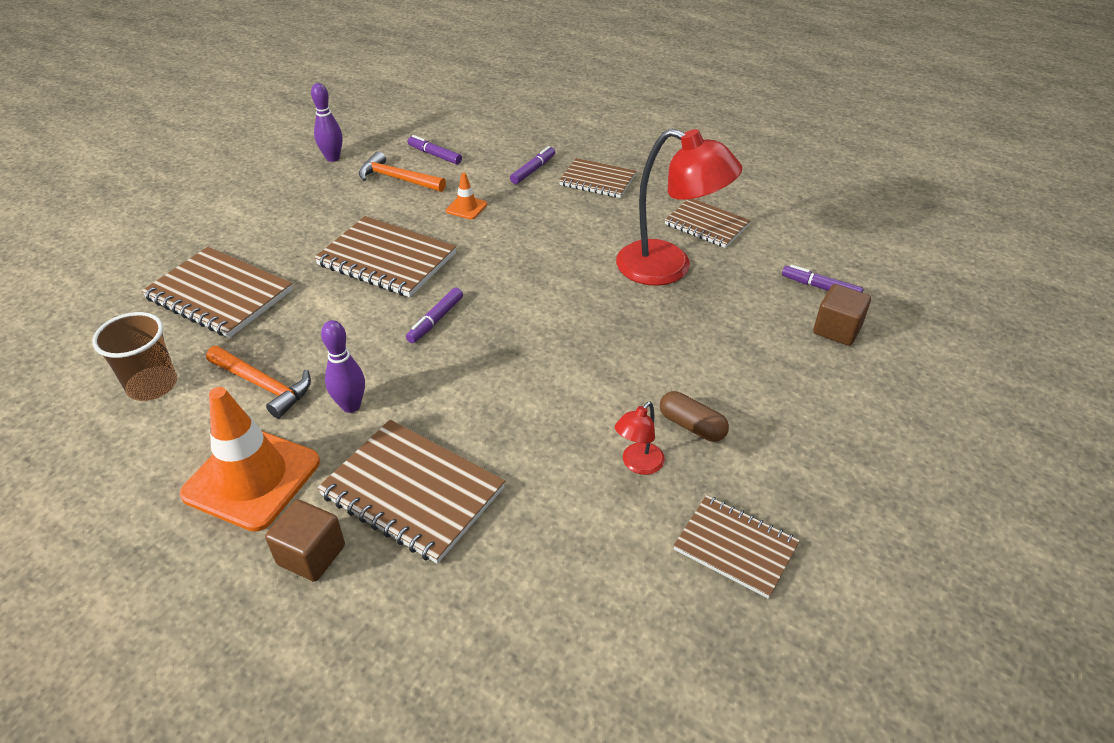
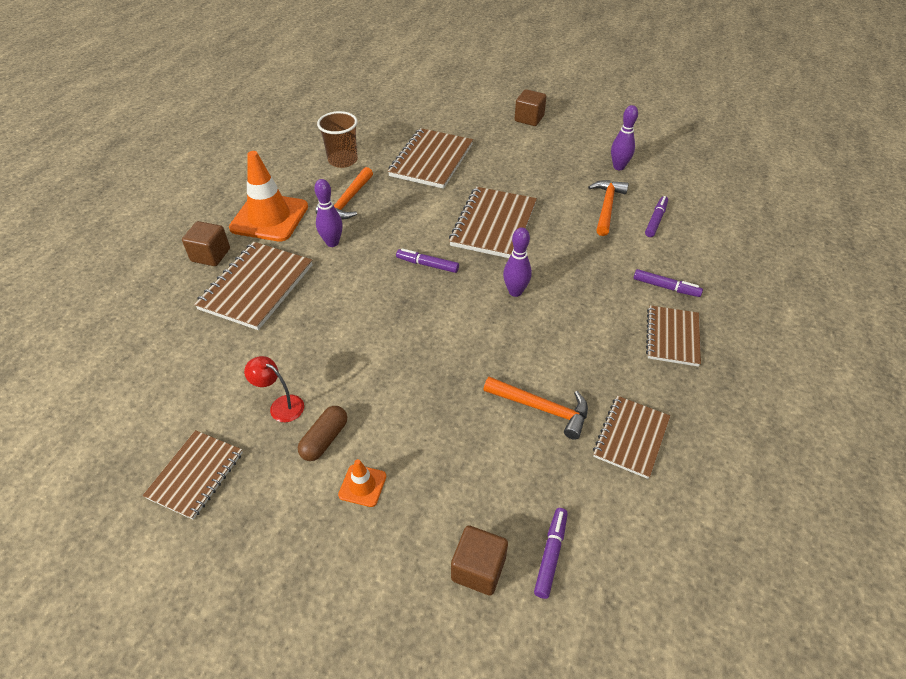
camera: 80 degrees right, 5 degrees up
orange traffic cone [446,173,487,219] -> orange traffic cone moved to [338,459,386,507]
red lamp [616,129,742,286] -> orange hammer [483,377,588,440]
none -> purple bowling pin [503,227,532,297]
none -> brown cube [515,89,547,126]

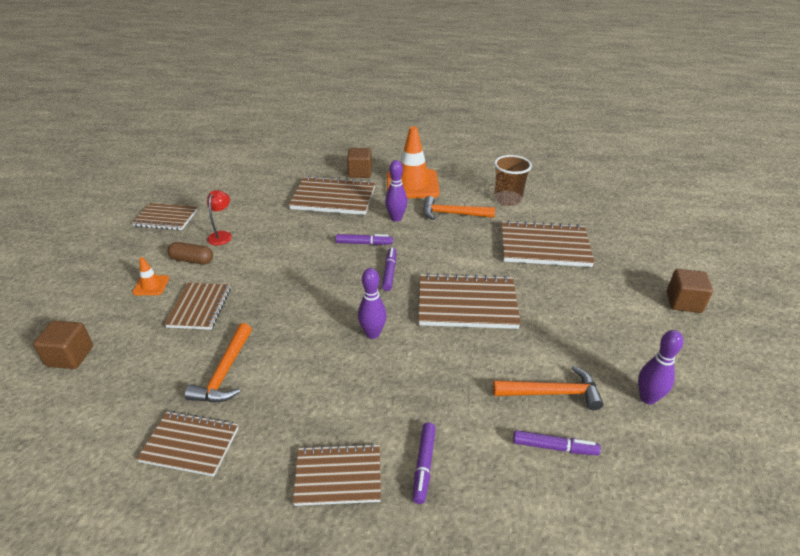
camera: 75 degrees right, 10 degrees down
purple marker [534,508,568,599] -> purple marker moved to [335,234,393,245]
none -> brown notebook [164,283,231,330]

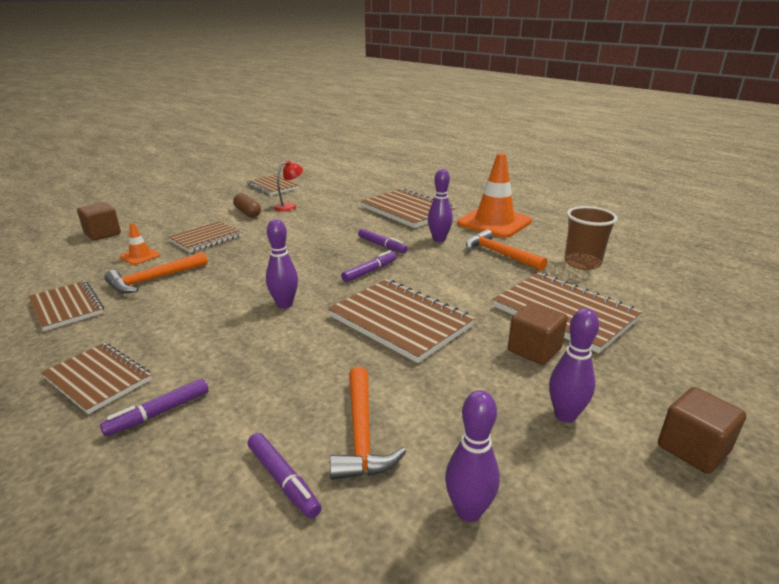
camera: 40 degrees right, 10 degrees down
orange traffic cone [132,257,169,295] -> orange traffic cone moved to [120,223,160,265]
brown cube [347,148,372,178] -> brown cube moved to [508,302,568,365]
orange hammer [493,366,604,410] -> orange hammer turned 45 degrees clockwise [330,367,406,480]
none -> purple bowling pin [549,308,599,423]

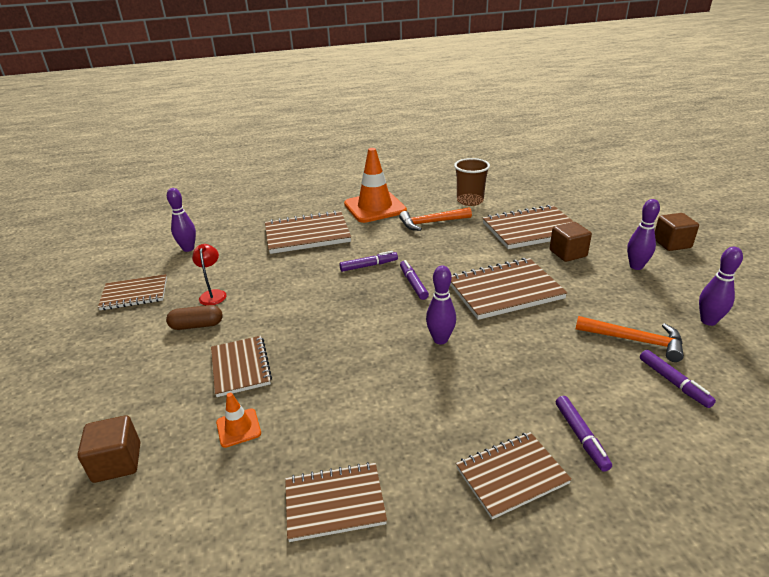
camera: 60 degrees left, 5 degrees up
orange hammer [105,252,208,293] -> none
purple marker [248,433,322,519] -> purple marker turned 75 degrees clockwise [640,350,716,408]
purple bowling pin [428,169,453,242] -> purple bowling pin moved to [167,188,196,252]

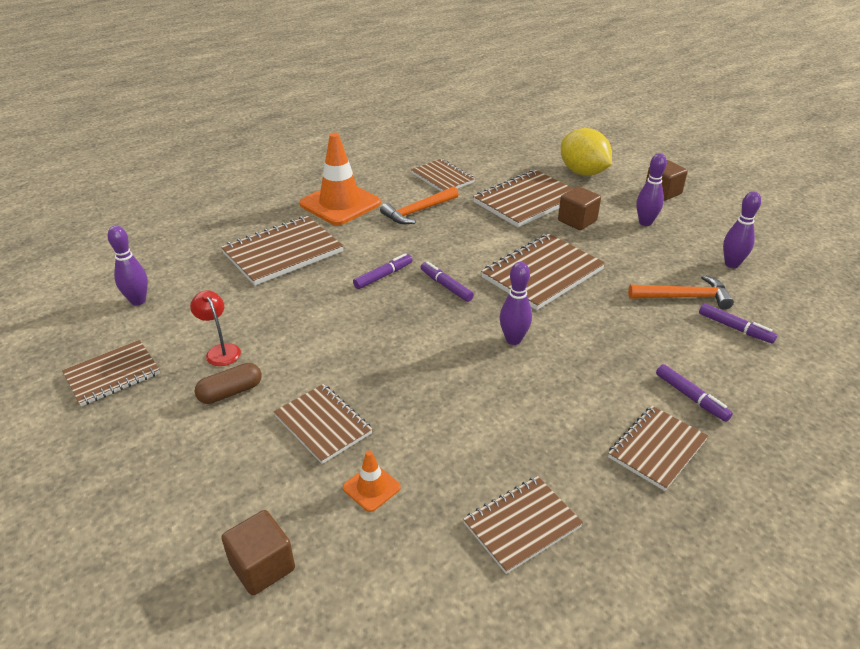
camera: 25 degrees left, 5 degrees up
brown cup [454,158,490,206] -> brown notebook [411,159,475,192]
none -> yellow lemon [561,128,612,176]

